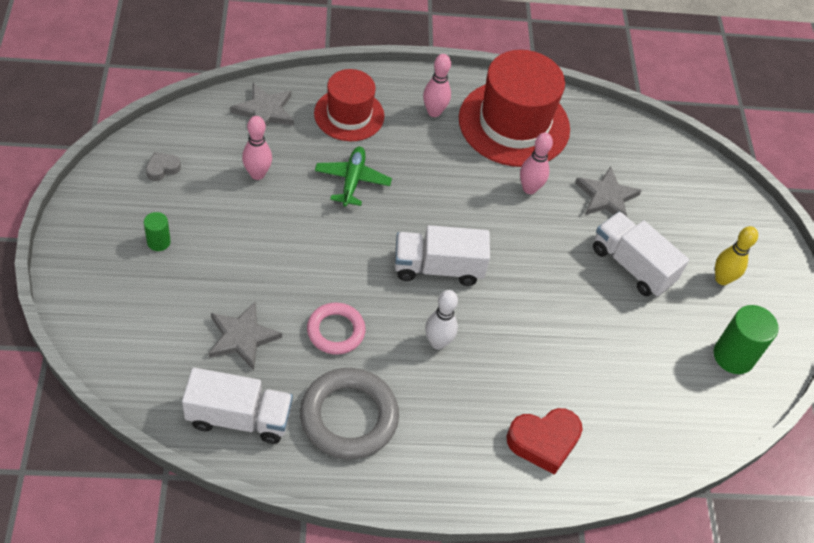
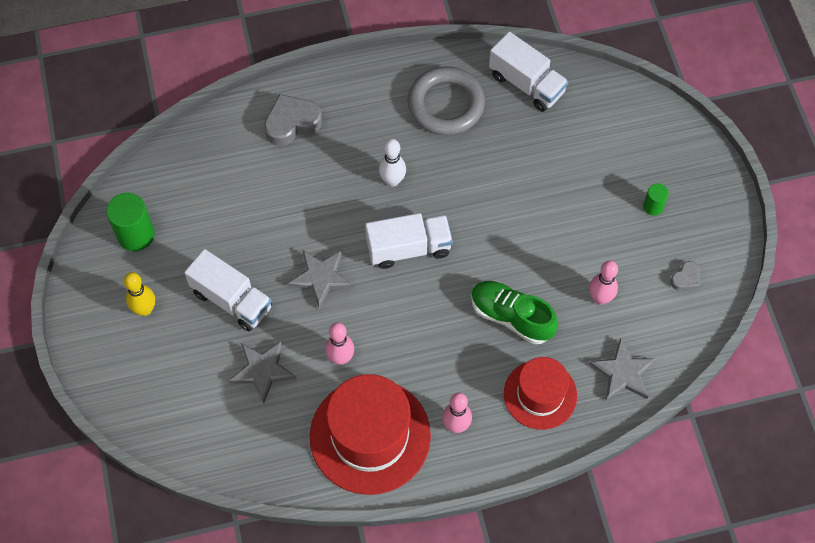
camera: 175 degrees right, 10 degrees up
white truck [182,368,293,444] -> white truck turned 135 degrees counterclockwise [489,32,569,112]
grey star [209,301,282,370] -> grey star moved to [288,249,353,309]
pink ring [307,303,366,355] -> none
green plane [315,147,392,207] -> green shoe [471,281,558,344]
red heart [506,408,583,475] -> grey heart [264,94,322,146]

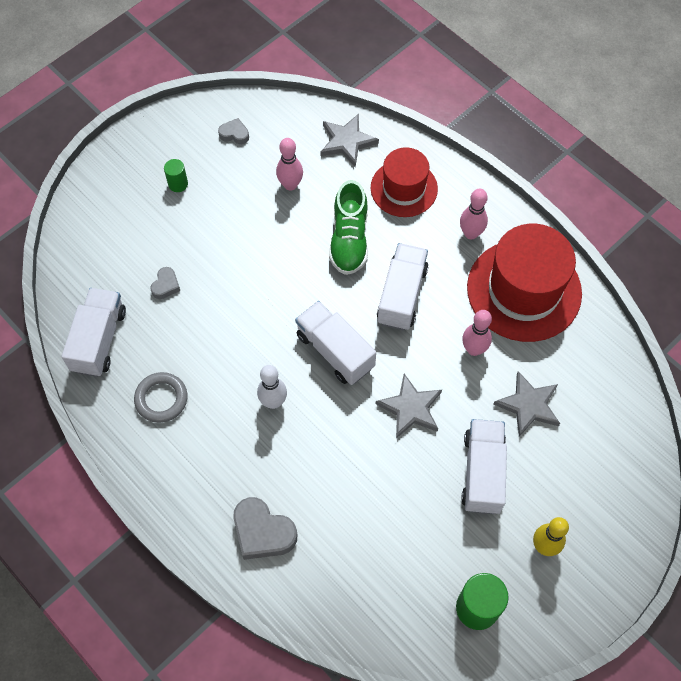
camera: 120 degrees left, 0 degrees up
grey ring [408,66,485,135] -> grey ring [134,372,188,423], size x0.62
none -> grey heart [150,267,180,299]
none -> white truck [377,243,428,331]

